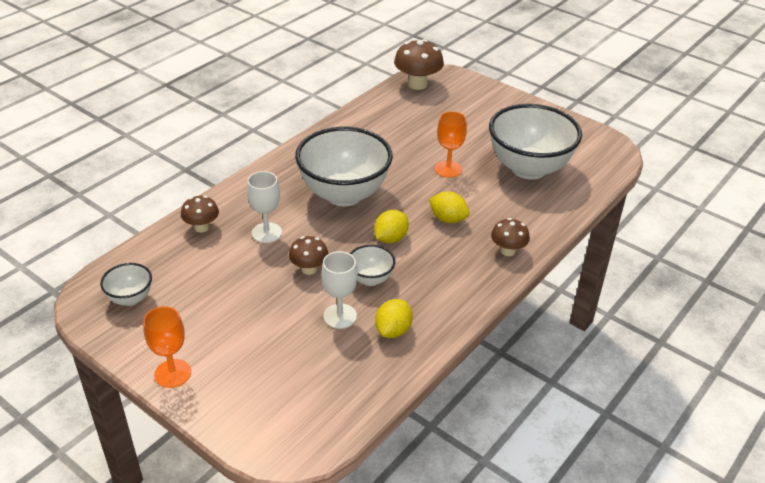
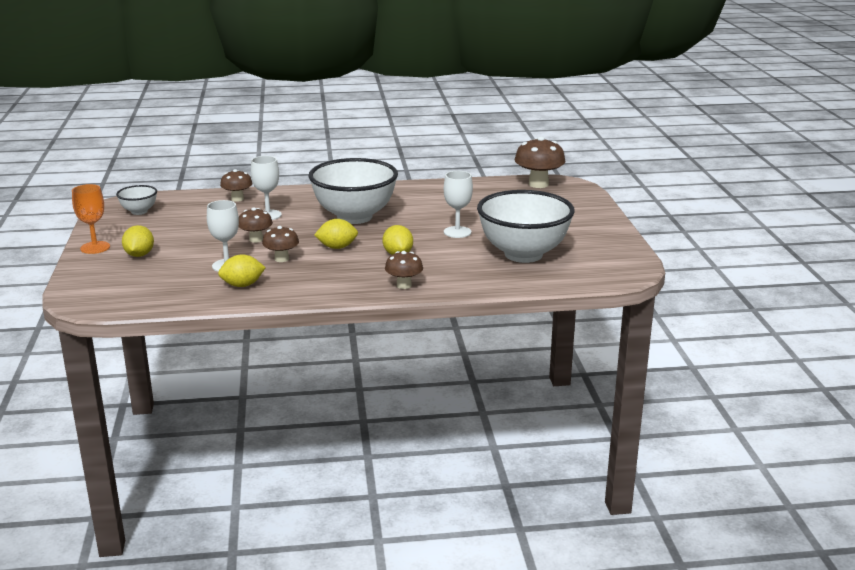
camera: 45 degrees right, 15 degrees down
white bowl [350,245,395,286] -> brown mushroom [262,226,299,262]
orange goblet [435,111,467,178] -> white goblet [444,171,473,238]
none -> yellow lemon [122,225,154,257]

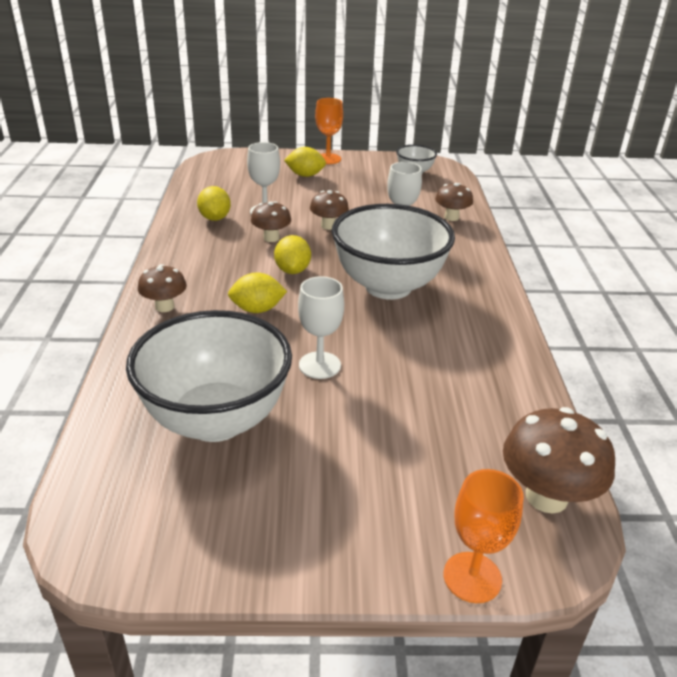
camera: 95 degrees right, 10 degrees up
none -> orange goblet [444,469,524,603]

